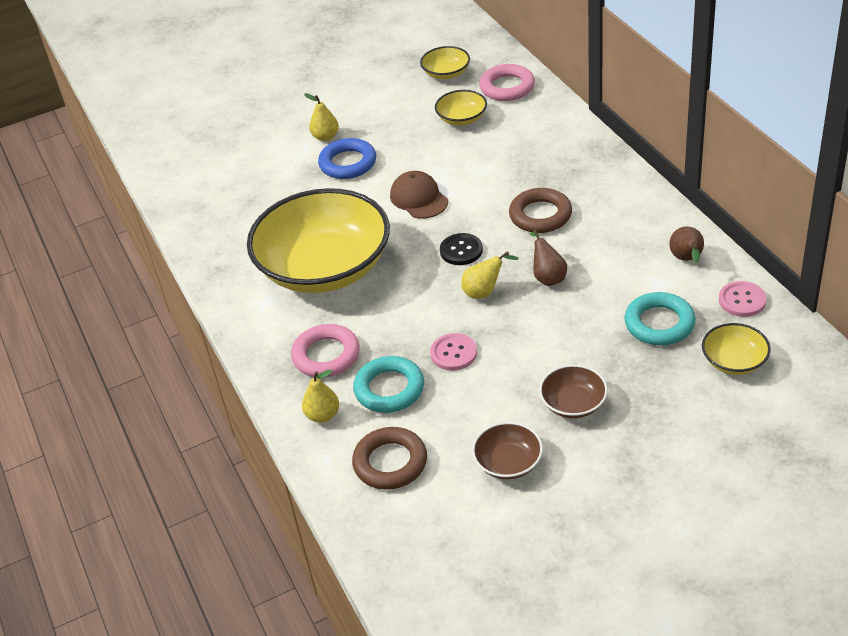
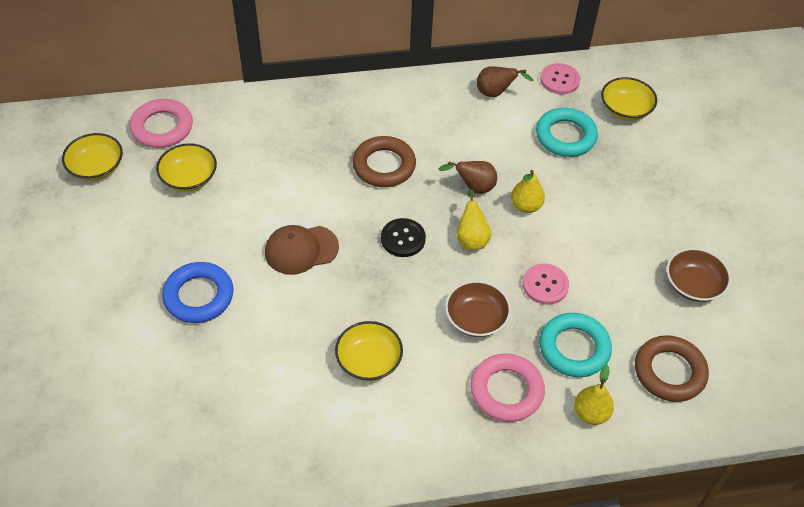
camera: 80 degrees left, 10 degrees up
yellow bowl [247,188,390,293] -> yellow bowl [335,321,403,381], size x0.42
yellow pear [304,93,339,141] -> yellow pear moved to [511,170,545,213]
brown bowl [539,365,608,418] -> brown bowl moved to [445,281,511,337]

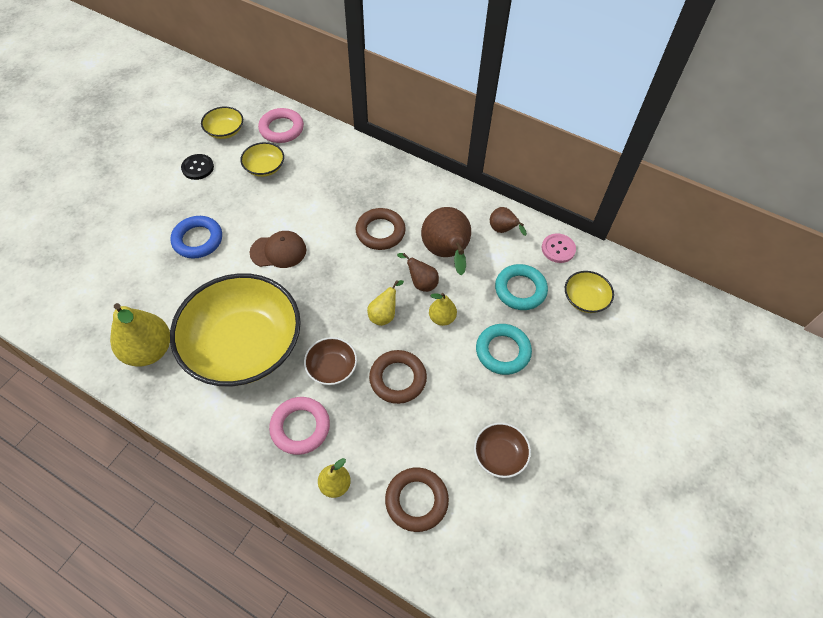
camera: 40 degrees right, 5 degrees up
brown cap [265,225,339,275] -> brown cap turned 150 degrees clockwise [250,231,306,268]
yellow bowl [335,321,403,381] -> yellow bowl [170,273,301,386], size x2.40
black button [381,218,426,257] -> black button moved to [181,154,214,180]
pink button [523,263,569,305] -> brown ring [369,350,427,404]
turquoise ring [540,313,612,377] -> turquoise ring moved to [476,324,532,375]
none -> yellow pear [110,303,170,367]
none -> brown pear [421,207,471,275]

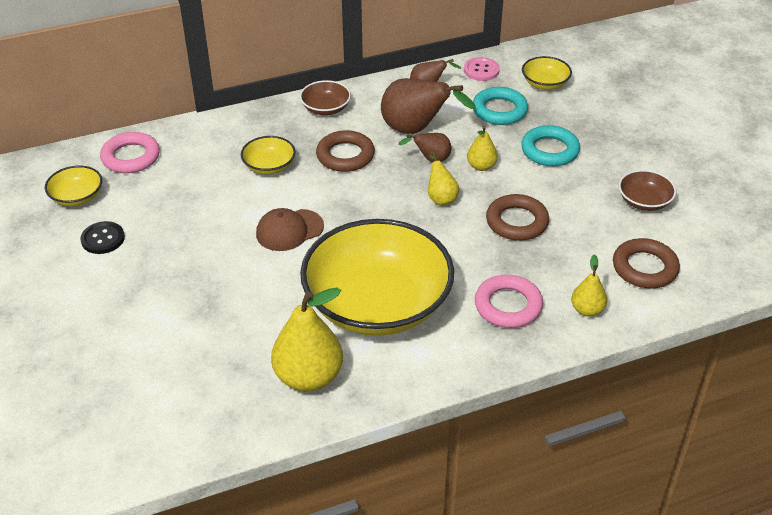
camera: 50 degrees left, 15 degrees down
blue ring [170,216,222,259] -> none
yellow bowl [240,142,284,177] -> yellow bowl moved to [241,136,296,174]
brown cap [250,231,306,268] -> brown cap turned 150 degrees counterclockwise [256,208,324,251]
brown bowl [304,337,357,385] -> brown bowl moved to [300,80,351,115]

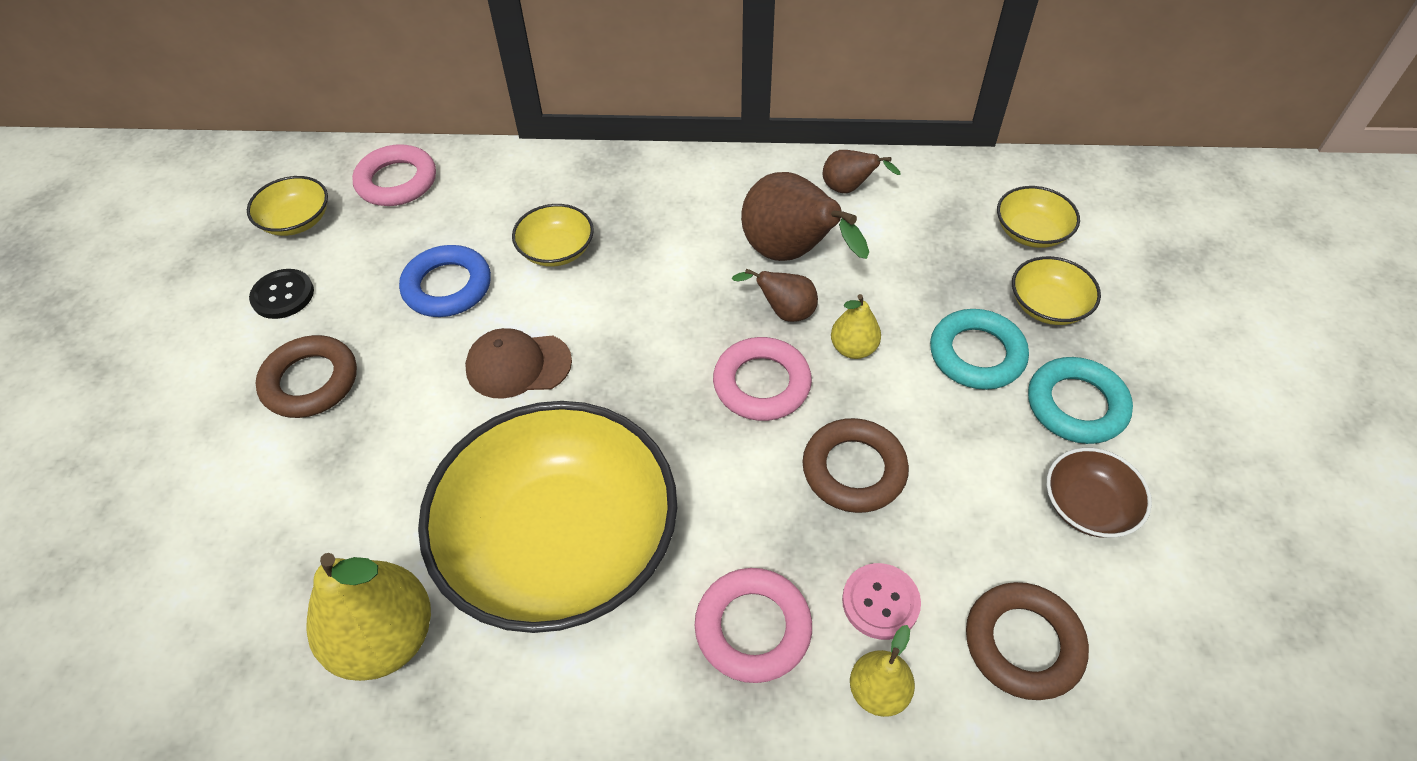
camera: 25 degrees right, 10 degrees up
brown bowl [300,80,351,115] -> none
brown ring [316,130,375,172] -> brown ring moved to [256,335,357,418]
yellow pear [428,152,459,205] -> pink ring [713,337,812,421]
pink button [464,57,500,81] -> pink button moved to [842,563,921,640]
turquoise ring [473,87,528,125] -> turquoise ring moved to [1028,357,1133,444]
none -> blue ring [399,245,491,317]
none -> yellow bowl [1012,256,1101,325]

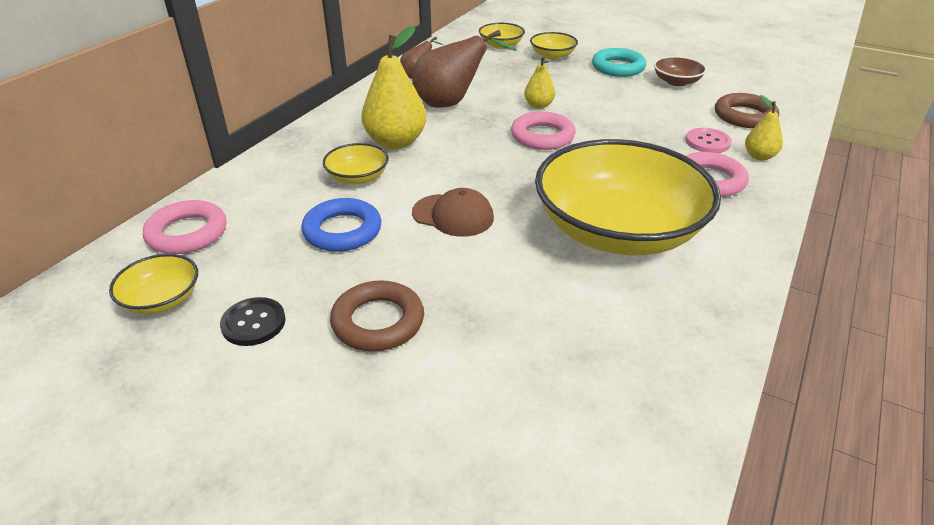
camera: 65 degrees left, 15 degrees down
yellow pear [306,553,431,681] -> yellow pear moved to [361,26,426,149]
brown cap [465,328,572,399] -> brown cap turned 90 degrees counterclockwise [412,188,494,237]
brown pear [732,268,818,322] -> none
brown ring [802,418,909,513] -> none
turquoise ring [930,309,1029,390] -> none

